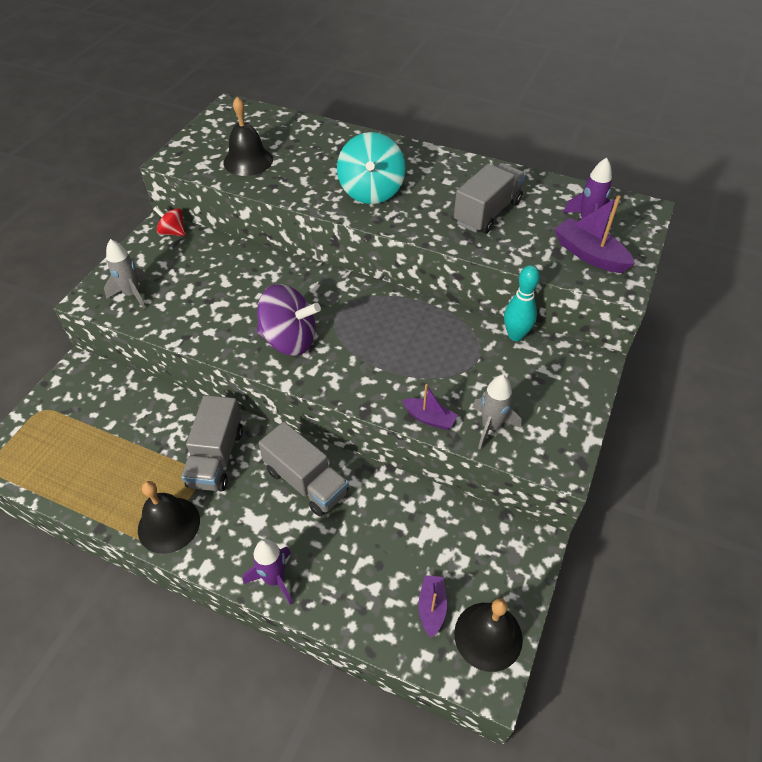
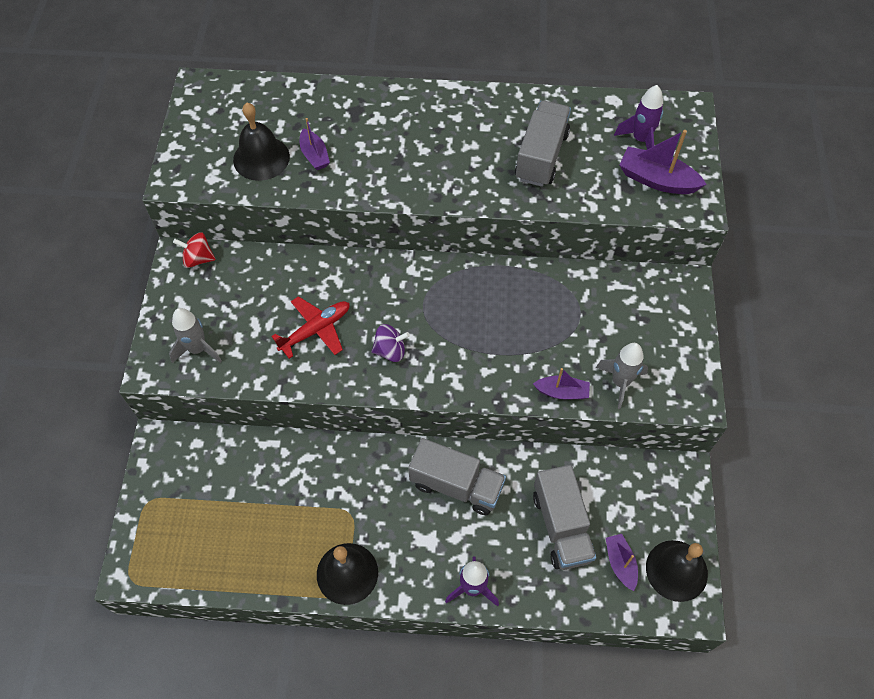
camera: 20 degrees left, 10 degrees up
grey truck [181,395,243,491] -> grey truck moved to [533,465,596,570]
purple spinning top [257,284,321,356] -> purple spinning top [372,324,410,362], size x0.53
turquoise spinning top [337,132,406,204] -> none
turquoise bowling pin [504,265,540,341] -> none
none -> red plane [271,296,350,359]
none -> purple boat [300,118,330,170]

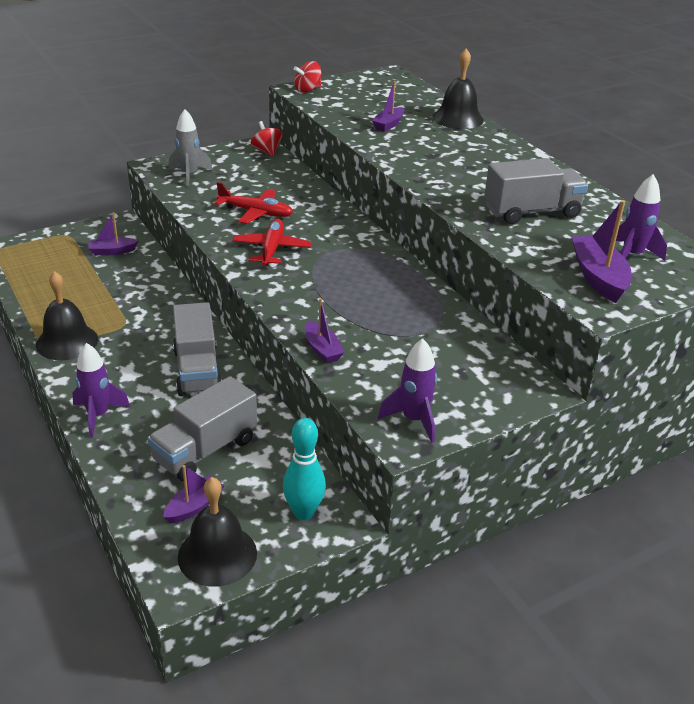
camera: 55 degrees right, 25 degrees down
black bell [233,103,290,181] -> black bell moved to [433,48,484,129]
purple spinning top [372,324,410,362] -> red plane [233,219,311,266]
grey rocket [596,343,648,409] -> none
none -> purple boat [88,212,138,256]
none -> turquoise bowling pin [283,418,326,520]
none -> red spinning top [294,61,321,93]
none -> purple rocket [378,338,437,443]

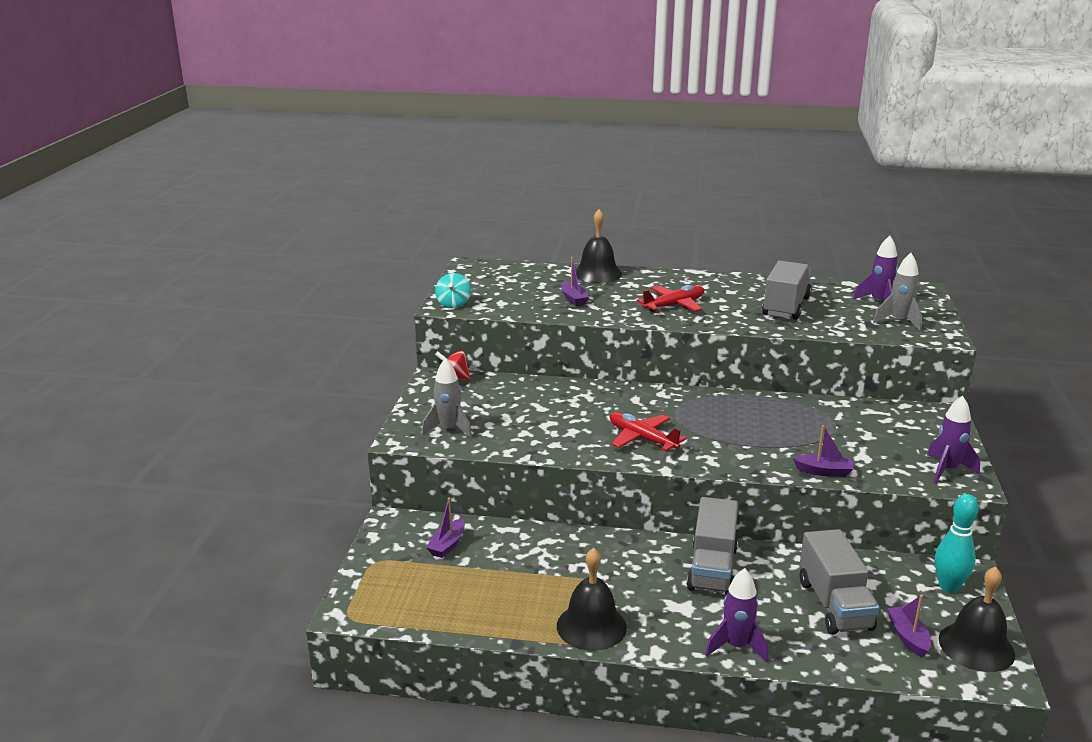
camera: 50 degrees left, 10 degrees down
grey truck [173,302,222,396] -> grey truck turned 75 degrees clockwise [687,497,738,595]
red plane [214,182,293,224] -> red plane moved to [636,285,704,312]
red spinning top [294,61,321,93] -> turquoise spinning top [435,273,471,308]
purple boat [572,200,632,303] -> grey rocket [873,253,922,332]

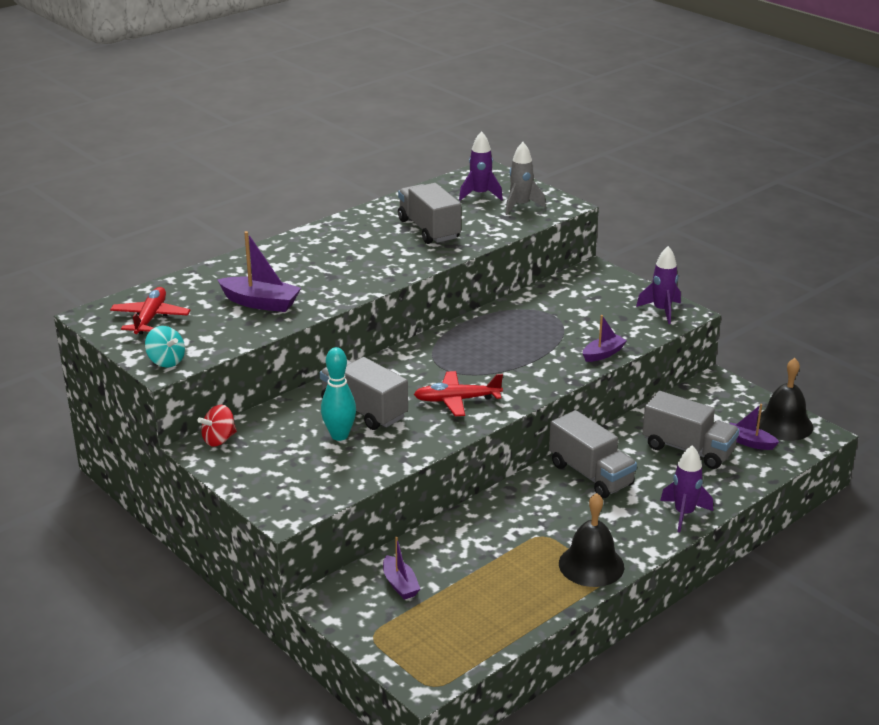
camera: 50 degrees left, 5 degrees up
grey rocket [422,358,472,438] -> none
purple boat [561,257,589,306] -> purple boat [217,231,301,312], size x1.60
black bell [575,209,622,283] -> none
red plane [636,285,704,312] -> red plane moved to [110,287,190,334]
turquoise bowling pin [935,494,978,593] -> turquoise bowling pin moved to [321,347,356,441]
none -> grey truck [320,357,408,430]

